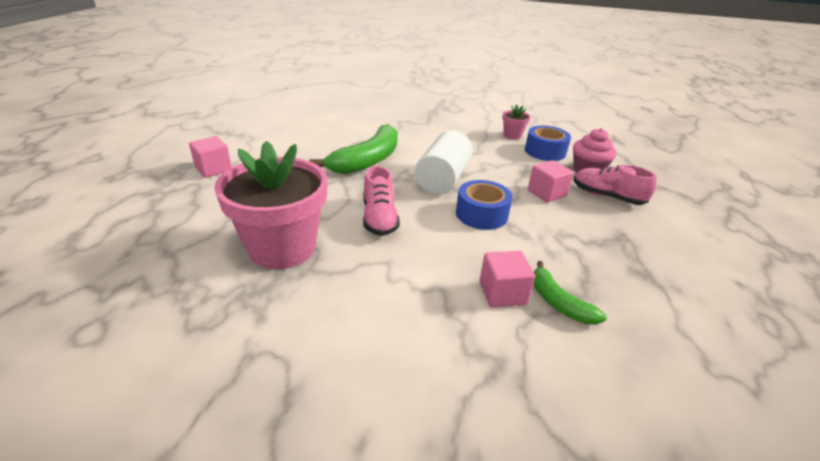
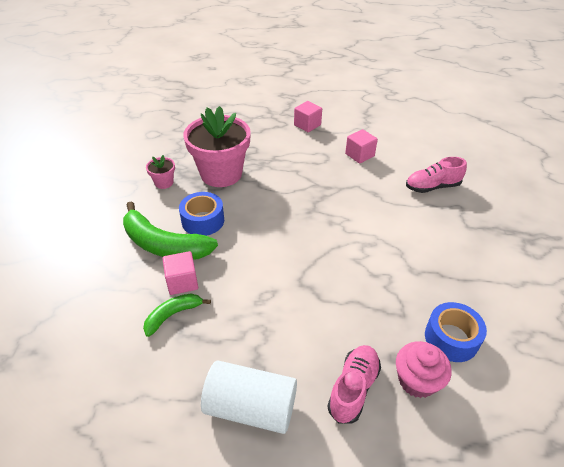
camera: 85 degrees right, 10 degrees up
green banana [309,124,398,174] -> green banana moved to [123,201,218,260]
pink shoe [363,166,400,236] -> pink shoe moved to [406,157,467,193]
white cylinder [415,130,472,194] -> white cylinder moved to [201,361,297,434]
blue tape [456,180,513,230] -> blue tape moved to [179,192,224,236]
pink flower pot [502,105,531,139] -> pink flower pot moved to [146,155,175,189]
pink cube [528,160,574,203] -> pink cube moved to [345,129,378,164]

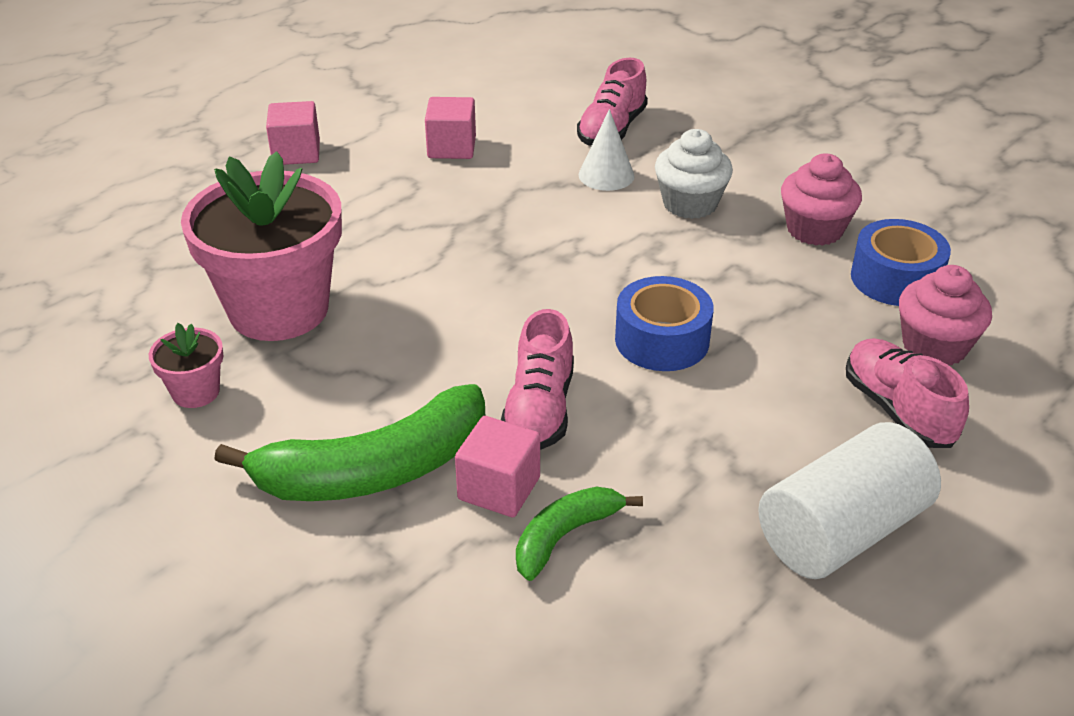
camera: 50 degrees left, 5 degrees down
green banana [143,294,211,337] -> green banana turned 45 degrees clockwise [516,487,643,581]
blue tape [179,192,224,236] -> blue tape moved to [615,276,714,371]
none -> pink shoe [501,309,574,450]
none -> white cone [579,109,634,191]
none -> white cupcake [655,129,733,219]
none -> pink cupcake [781,153,862,246]

